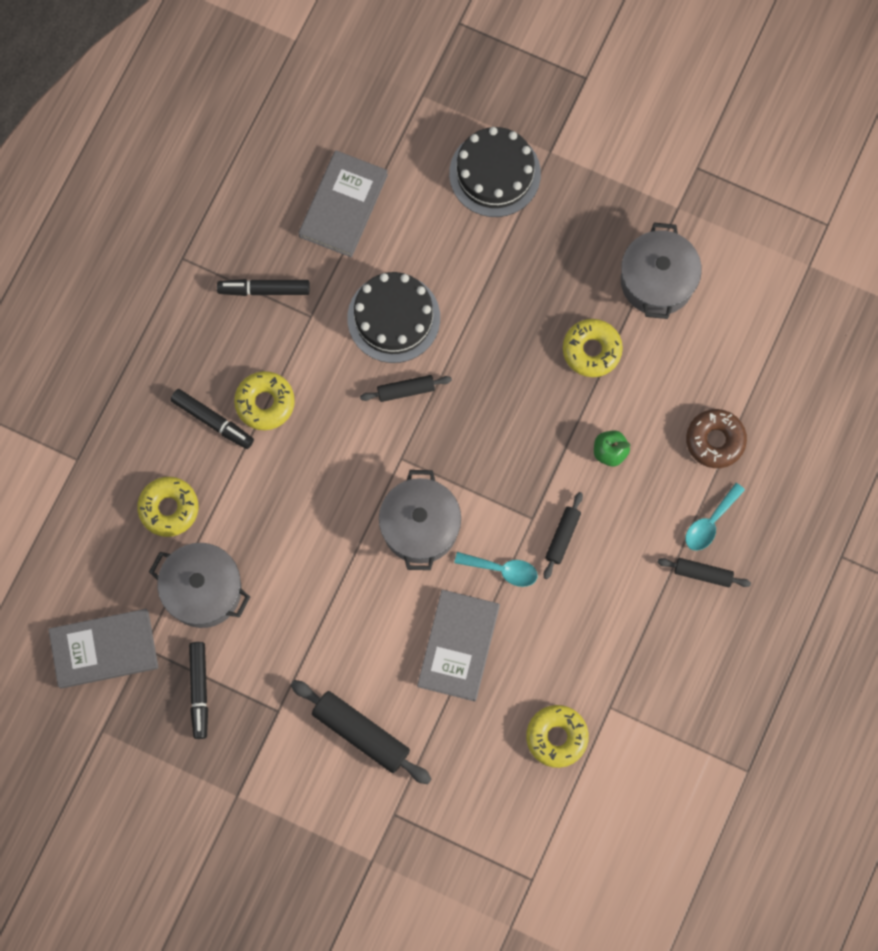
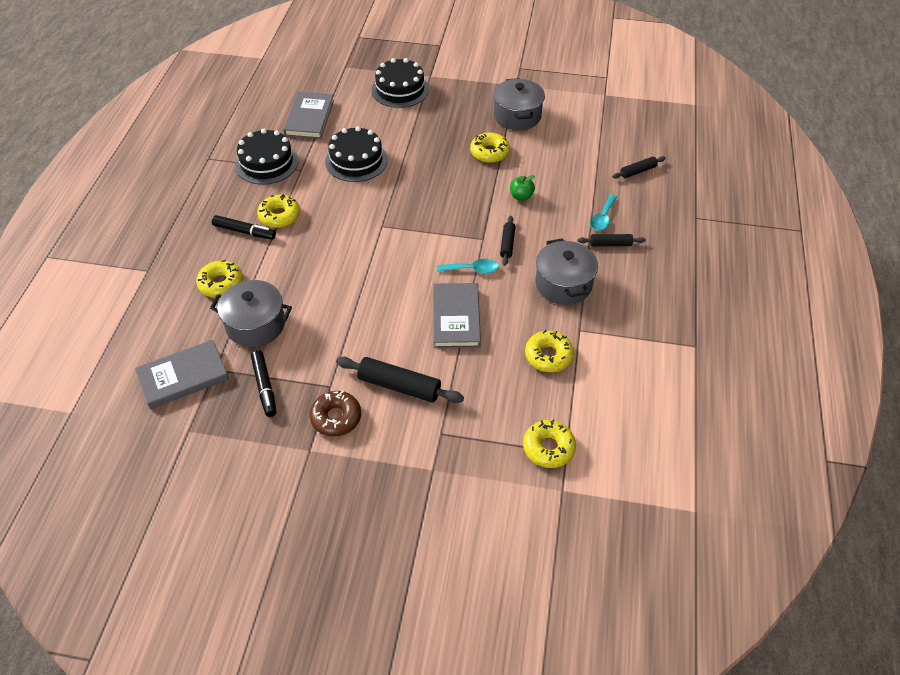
camera: 15 degrees left, 25 degrees down
black marker [217,279,310,296] -> black cake [235,129,298,185]
black rolling pin [360,375,452,402] -> black rolling pin moved to [612,156,666,179]
grey pot [379,470,461,570] -> grey pot moved to [536,238,598,305]
brown donut [686,409,747,468] -> brown donut moved to [309,391,361,437]
none -> yellow donut [523,420,576,468]

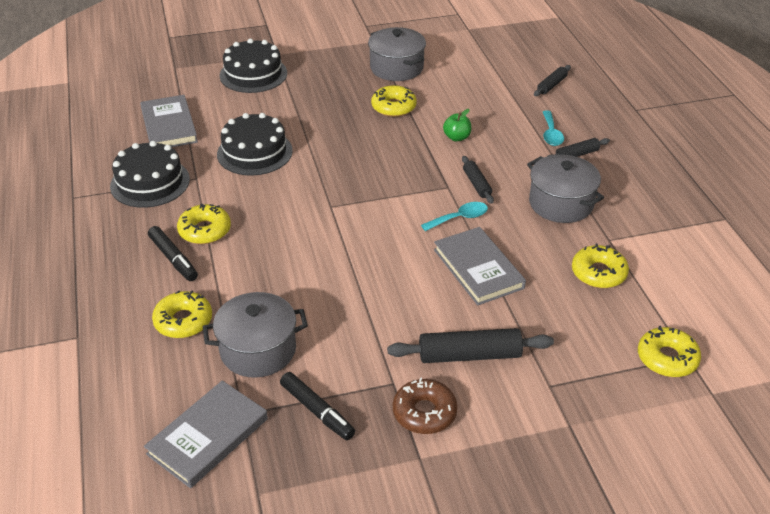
camera: 25 degrees left, 10 degrees down
black marker [212,215,276,240] -> black marker turned 60 degrees clockwise [148,226,198,281]

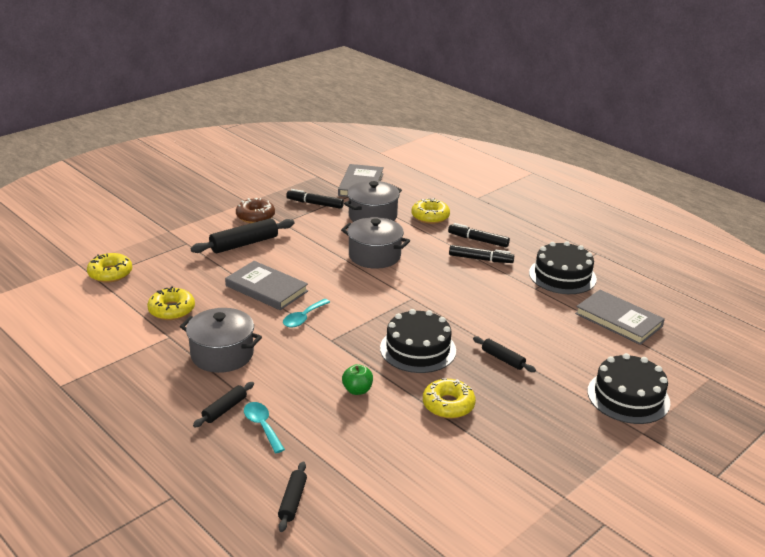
camera: 150 degrees right, 10 degrees down
yellow donut [177,204,231,244] -> black marker [449,245,514,263]
black cake [217,113,293,176] -> black cake moved to [380,309,456,373]
grey pot [368,27,426,81] -> grey pot moved to [341,217,410,269]
black rolling pin [462,156,494,204] -> black rolling pin moved to [473,336,536,372]

